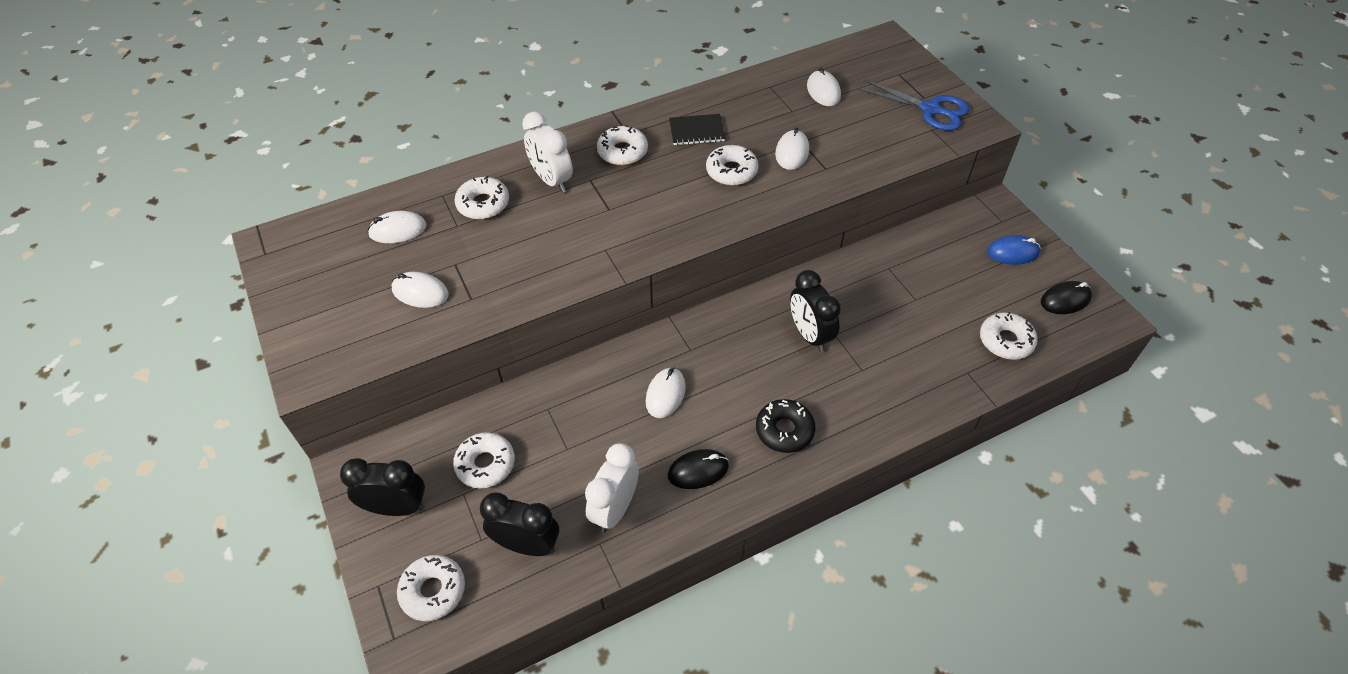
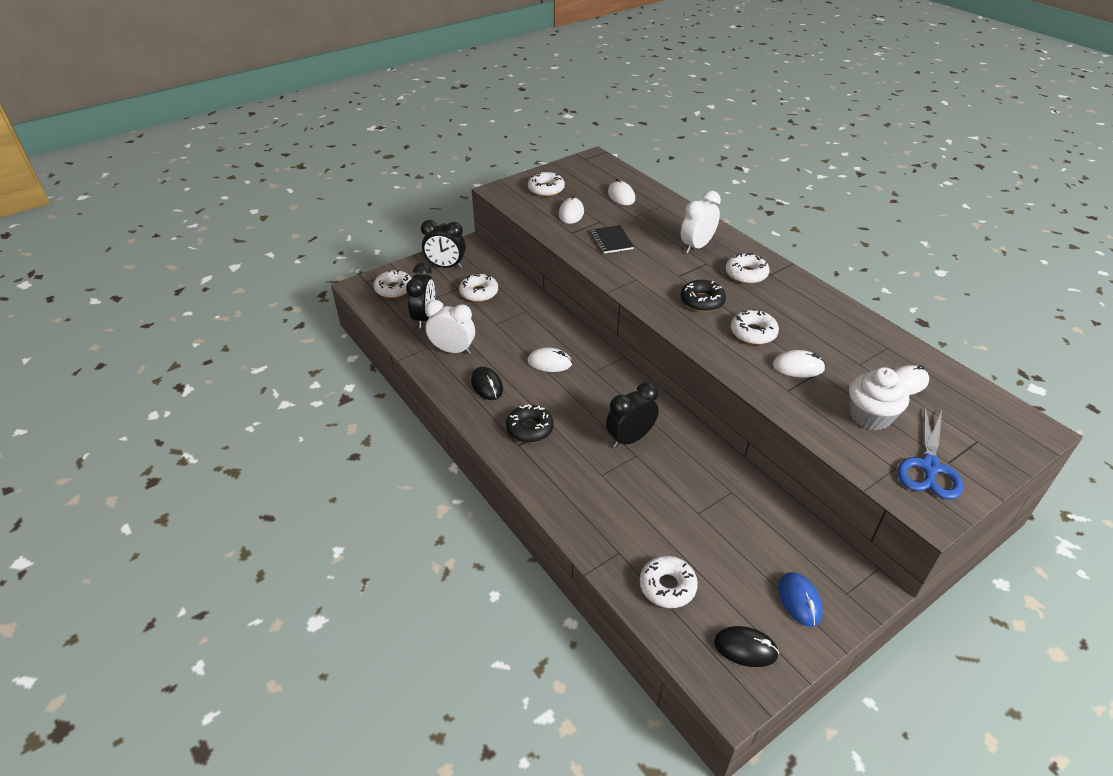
camera: 80 degrees right, 10 degrees down
black clock [340,458,425,516] -> black clock turned 105 degrees clockwise [421,220,466,268]
white donut [455,176,509,219] -> white donut moved to [528,172,565,196]
black notebook [669,114,725,145] -> black notebook moved to [591,225,634,254]
black mouse [1041,281,1092,314] -> black mouse turned 45 degrees counterclockwise [714,626,779,667]
none -> black donut [680,280,726,312]
none -> white cupcake [849,367,909,430]

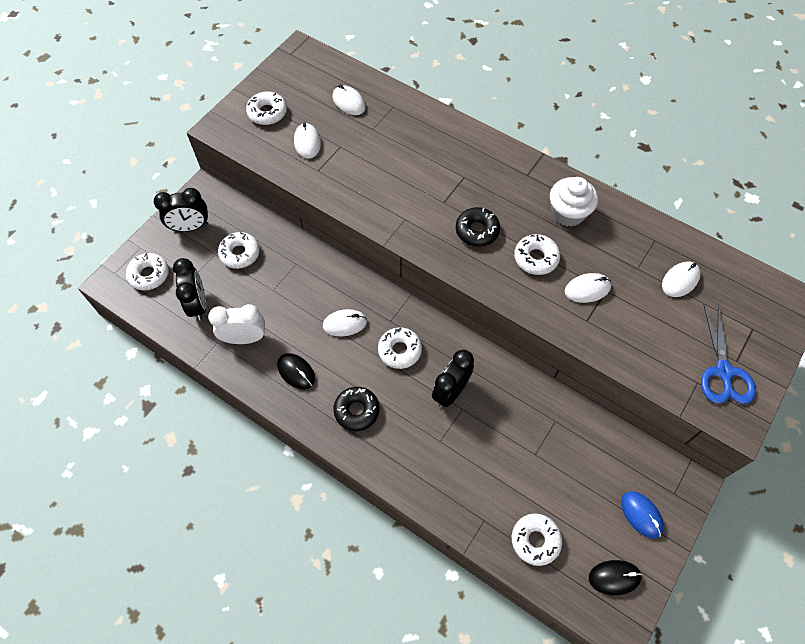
camera: 20 degrees left, 20 degrees up
black notebook [591,225,634,254] -> none
white clock [681,190,721,254] -> none
white donut [726,252,769,284] -> white donut moved to [378,327,422,369]
white cupcake [849,367,909,430] -> white cupcake moved to [550,177,598,226]

